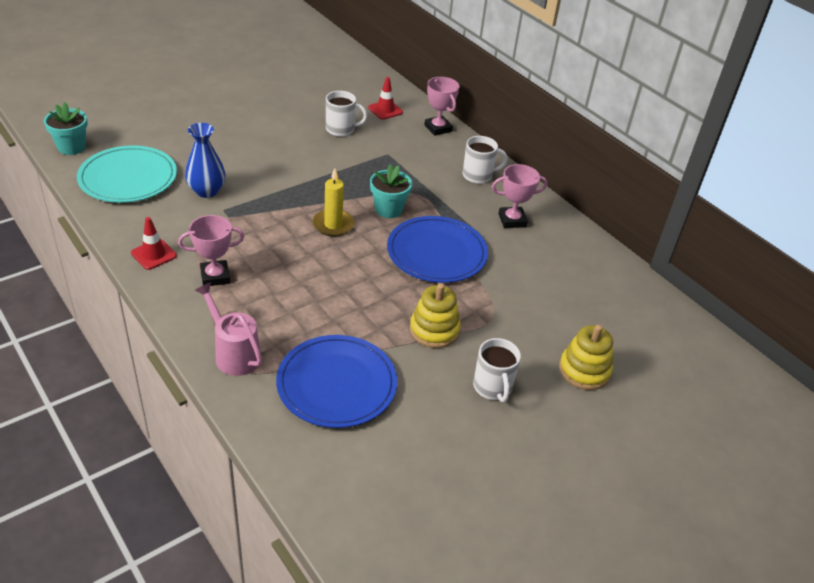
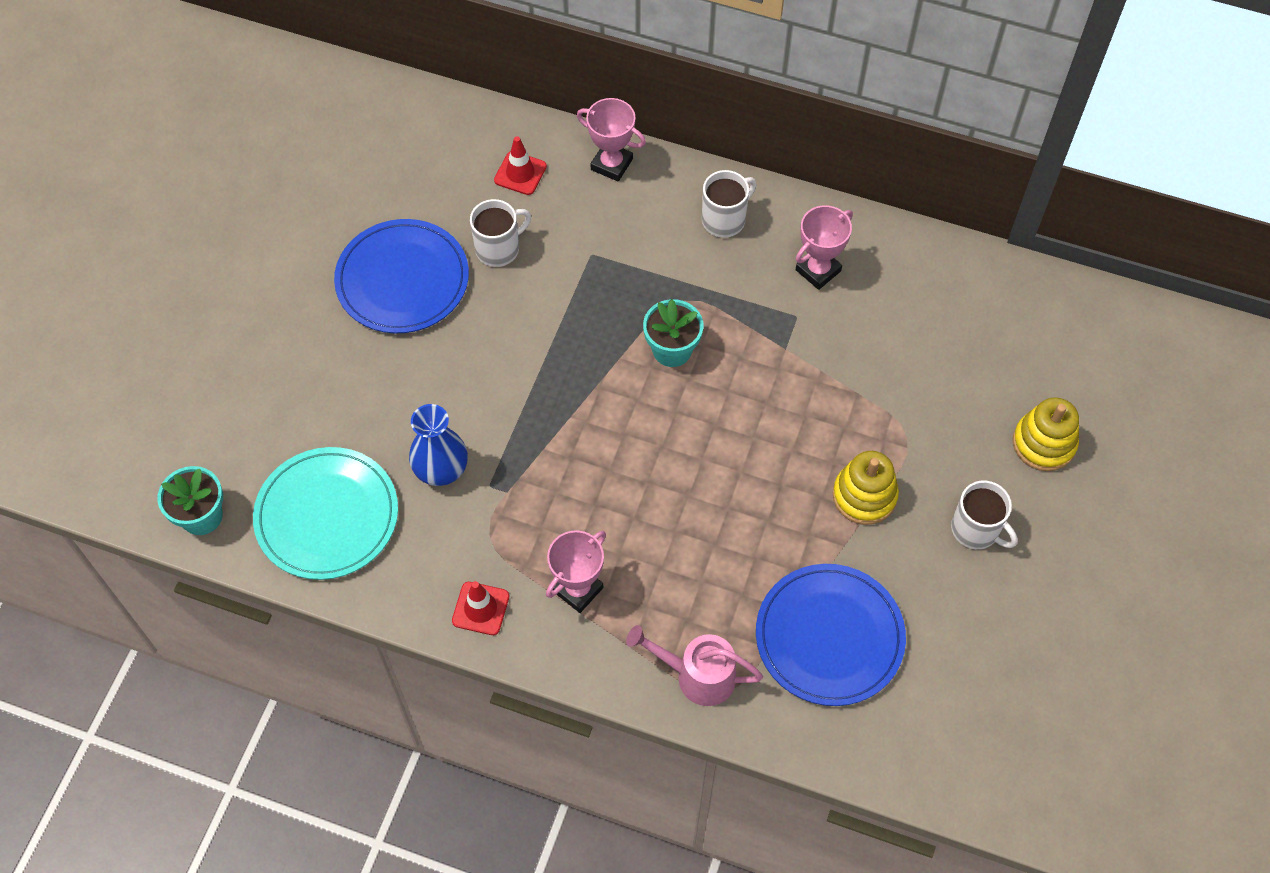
camera: 30 degrees left, 20 degrees up
yellow candle [312,168,354,237] -> none
blue plate [387,216,488,283] -> blue plate moved to [334,219,469,333]

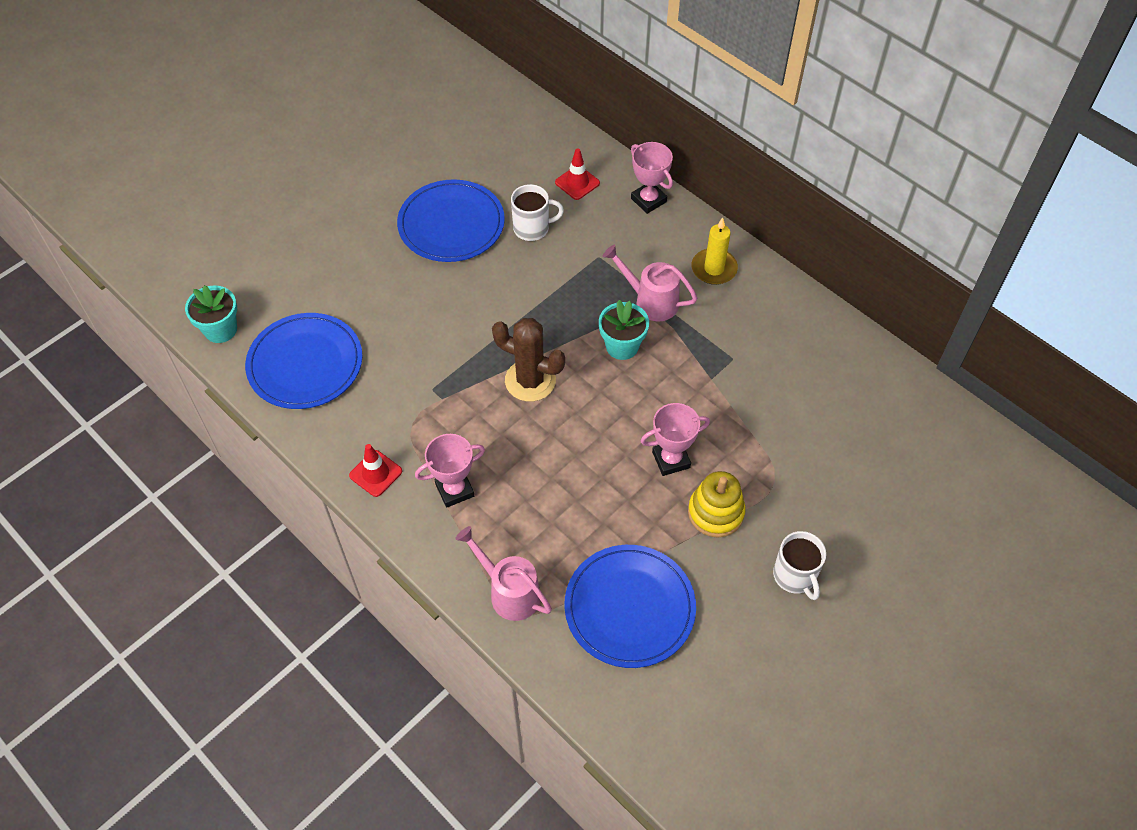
camera: 25 degrees right, 5 degrees down
turquoise plate [253,447,398,580] -> blue plate [245,313,362,409]
blue vase [409,404,468,486] -> none
white mug [702,170,756,238] -> yellow candle [692,217,738,285]
pink trophy [796,205,853,290] -> pink trophy moved to [641,403,710,476]
yellow stacking toy [1013,397,1079,471] -> none
none -> brown cactus [492,318,565,402]
none -> pink watering can [603,245,697,321]

